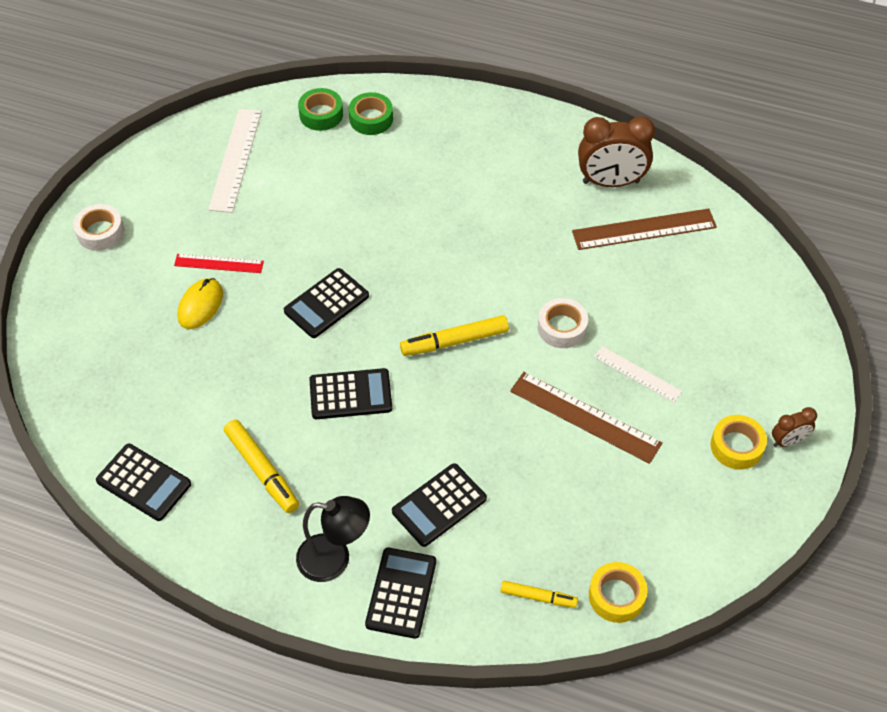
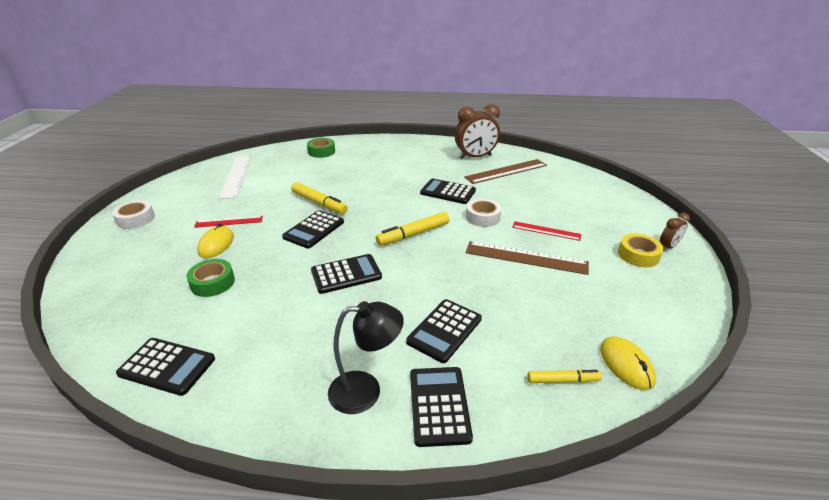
camera: 15 degrees left, 20 degrees down
yellow marker [224,419,299,513] -> yellow marker moved to [291,182,348,214]
green tape [298,88,343,131] -> green tape moved to [186,259,235,297]
yellow tape [589,562,647,623] -> yellow mouse [600,336,656,390]
white ruler [594,346,682,403] -> red ruler [512,221,581,241]
none -> black calculator [420,178,476,204]

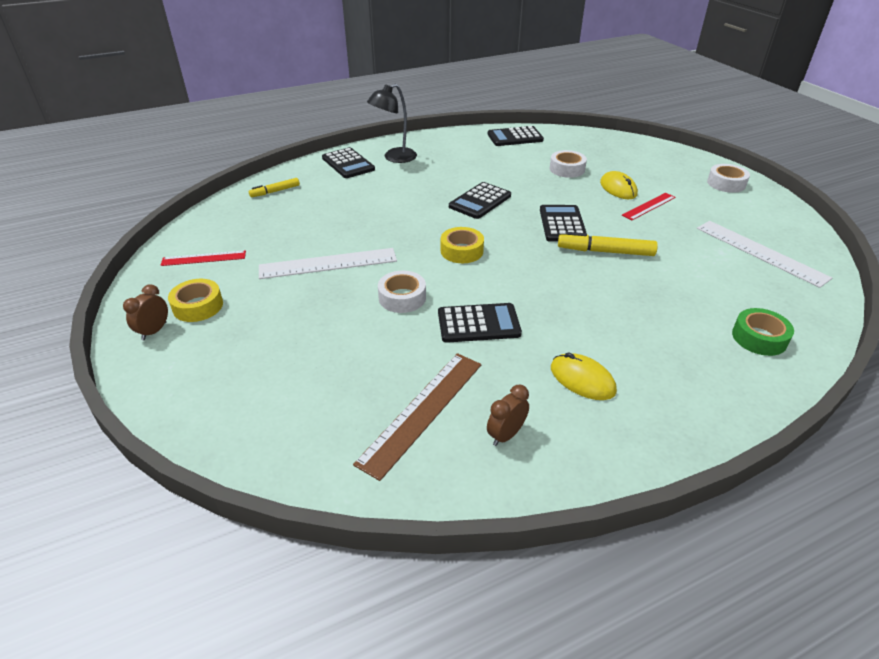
camera: 150 degrees right, 5 degrees up
green tape [186,259,235,297] -> white tape [550,150,587,178]
yellow marker [376,212,450,246] -> yellow tape [441,227,484,263]
black calculator [406,299,482,363] -> none
brown clock [455,104,500,159] -> brown clock [487,385,529,446], size x0.51
brown ruler [466,241,589,275] -> white ruler [259,248,397,279]
red ruler [512,221,581,241] -> red ruler moved to [161,250,246,266]
yellow mouse [600,336,656,390] -> yellow mouse moved to [551,352,617,400]

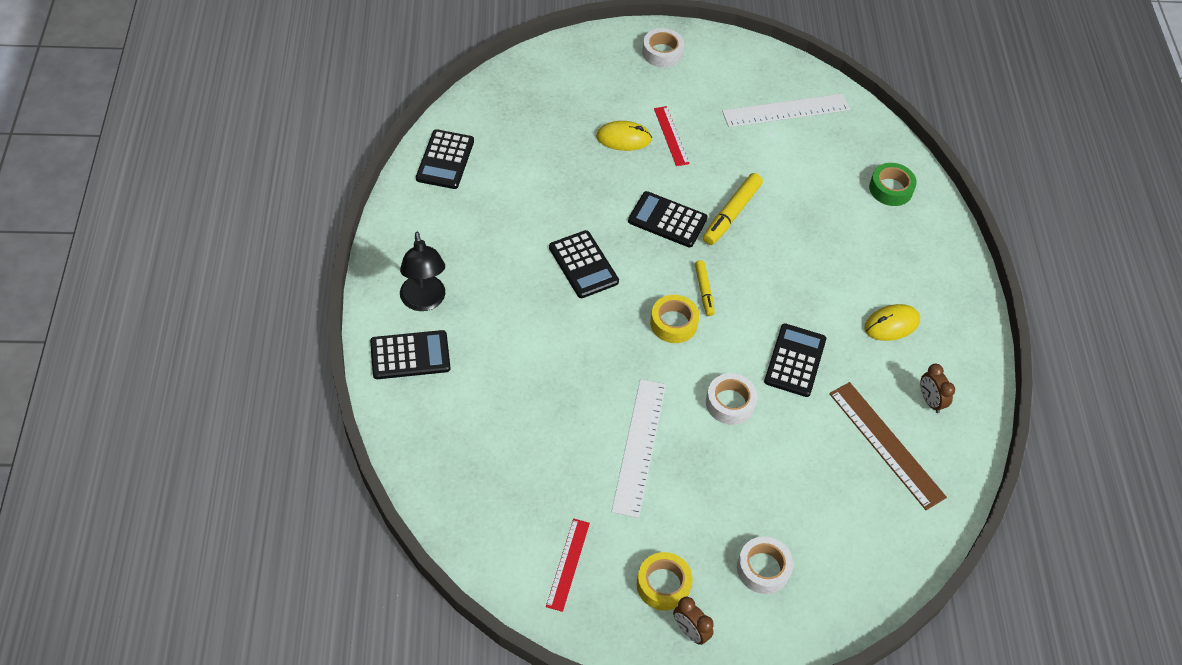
camera: 70 degrees left, 15 degrees up
yellow marker [249,178,300,197] -> yellow marker moved to [695,260,715,316]
white tape [550,150,587,178] -> white tape moved to [737,537,793,594]

